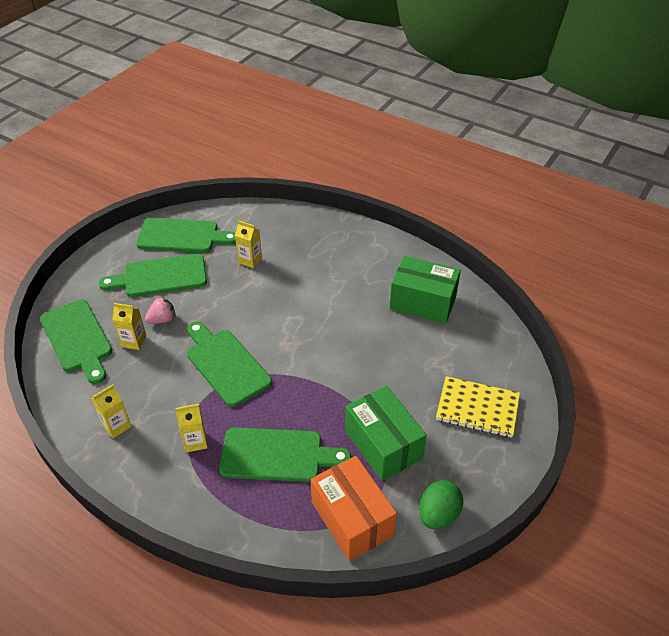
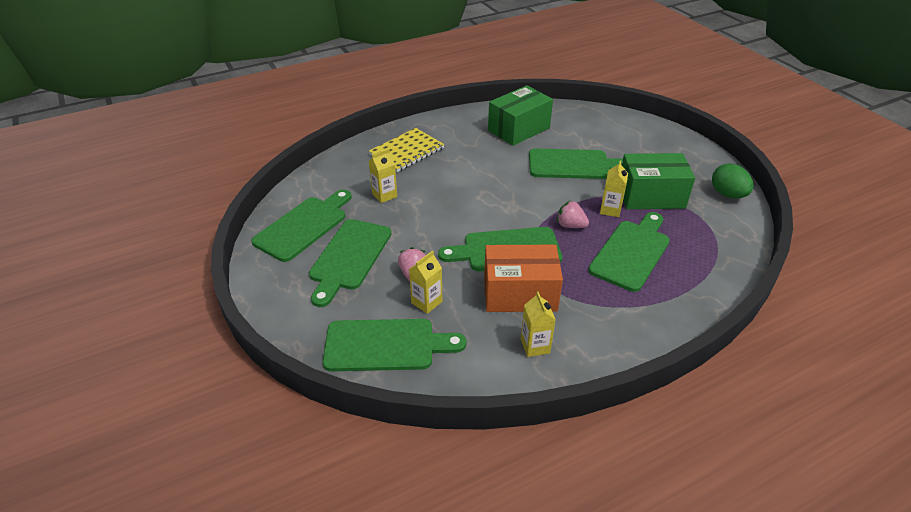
camera: 60 degrees left, 5 degrees down
yellow carton [175,404,208,453] -> yellow carton moved to [600,160,628,217]
orange box [311,456,397,561] -> orange box moved to [484,245,563,312]
yellow notebook [436,376,520,438] -> yellow notebook moved to [369,128,444,172]
none -> green cutting board [529,148,623,179]
none -> pink strawberry [557,200,589,228]

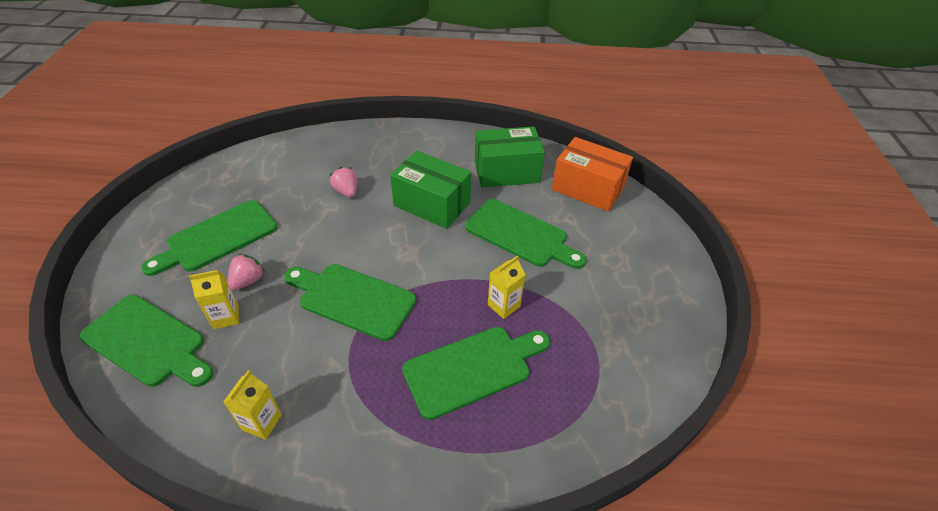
camera: 30 degrees right, 5 degrees up
green cutting board [251,189,352,262] -> none
yellow notebook [369,128,444,172] -> none
yellow carton [369,149,397,203] -> none
orange box [484,245,563,312] -> orange box moved to [552,137,633,212]
pink strawberry [557,200,589,228] -> pink strawberry moved to [330,167,357,198]
green box [622,153,695,209] -> green box moved to [390,151,471,229]
green egg [712,163,753,198] -> none

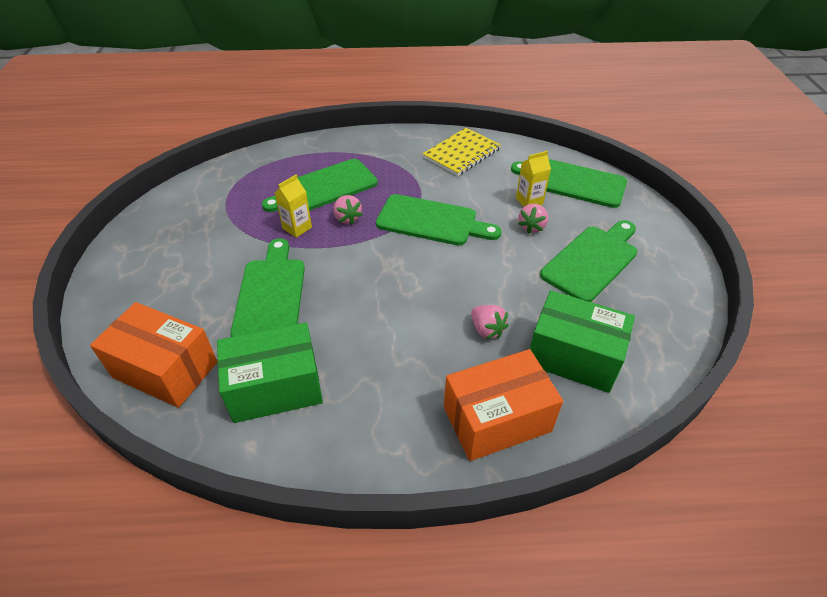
camera: 175 degrees right, 0 degrees up
yellow carton [223,370,282,440] -> yellow notebook [423,128,501,176]
green box [390,151,471,229] -> green box moved to [530,290,635,393]
green cutting board [465,199,586,269] -> green cutting board turned 60 degrees clockwise [230,238,305,337]
none -> pink strawberry [333,195,363,225]
none -> orange box [444,349,563,461]

